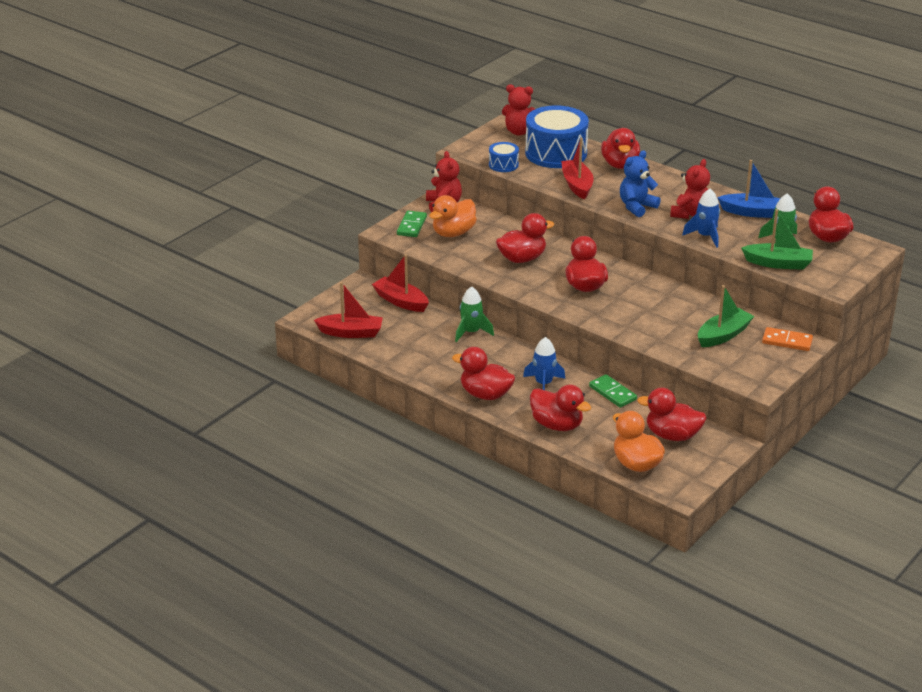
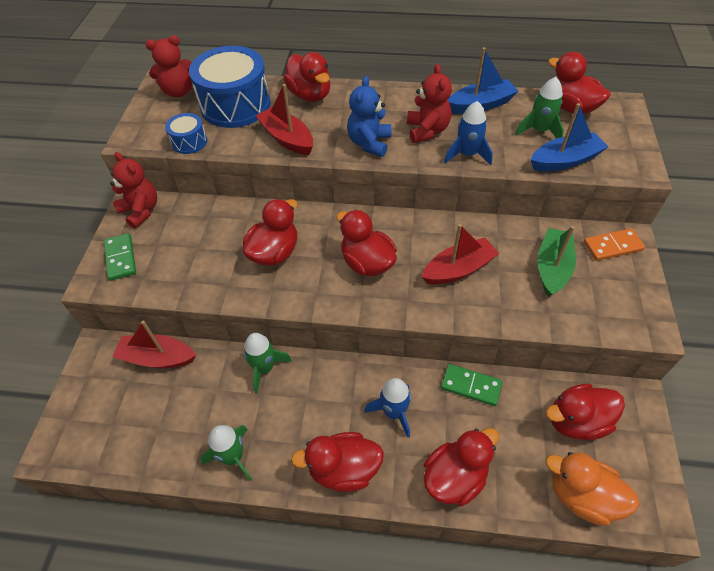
camera: 30 degrees left, 20 degrees up
red boat [314,282,383,338] -> red boat moved to [422,224,499,285]
orange duck [429,195,477,237] -> none
red duck [530,385,591,431] -> red duck turned 45 degrees counterclockwise [424,428,499,506]
green boat [741,209,813,270] -> blue boat [531,103,608,171]
none -> green rocket [201,425,252,481]

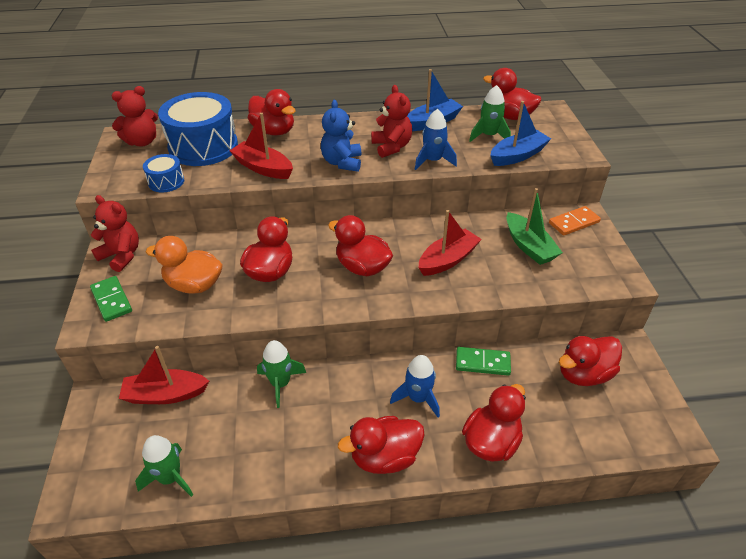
camera: 15 degrees left, 10 degrees down
green rocket [201,425,252,481] -> green rocket moved to [135,435,193,497]
green boat [538,226,576,297] -> green boat turned 150 degrees clockwise [507,188,563,265]
orange duck [545,452,640,526] -> orange duck moved to [146,236,223,294]

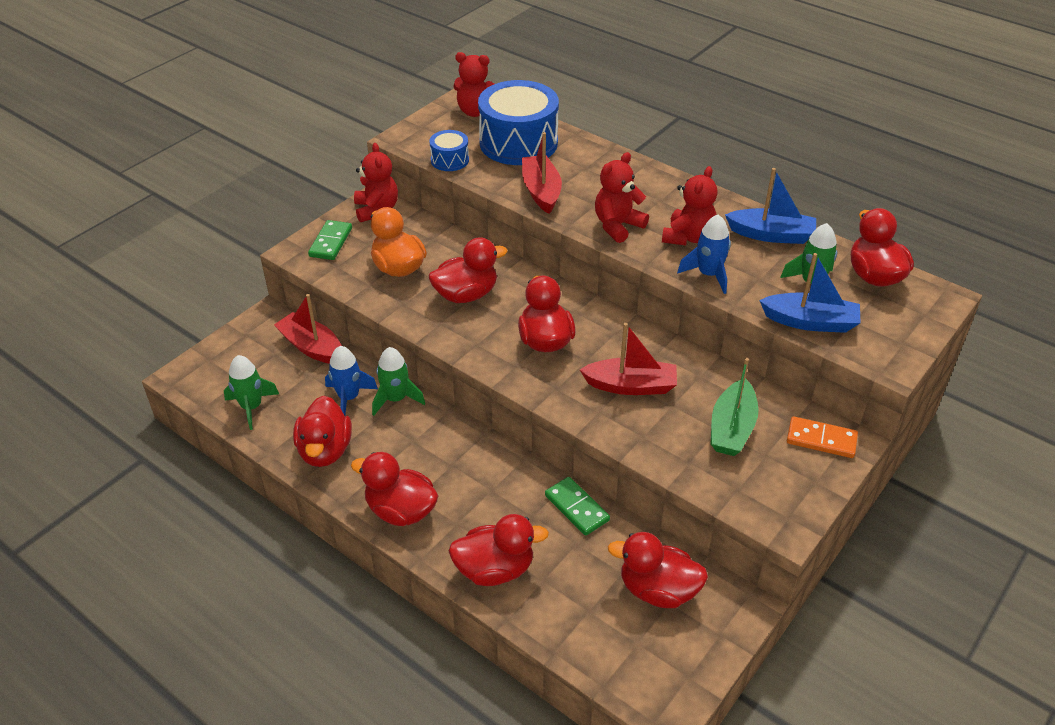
camera: 45 degrees right, 0 degrees up
red duck [248,89,296,136] -> red duck moved to [293,396,352,467]
blue teddy bear [321,100,361,172] -> red teddy bear [595,152,649,243]
blue rocket [390,355,440,417] -> blue rocket moved to [325,346,378,415]

